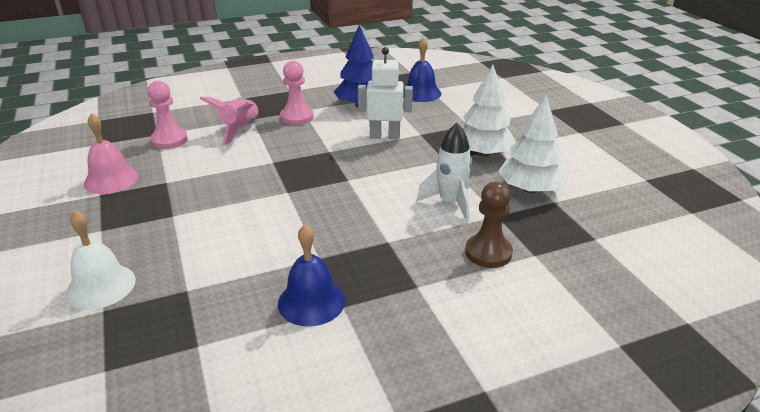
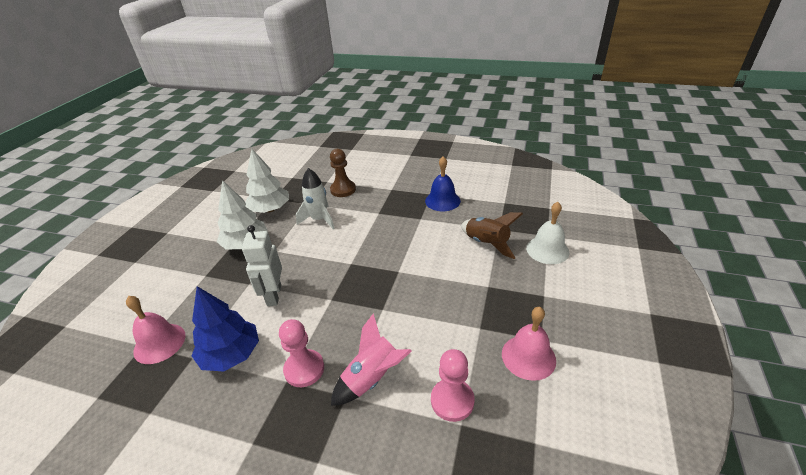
camera: 140 degrees left, 5 degrees up
white robot [358,47,413,139] -> white robot turned 45 degrees clockwise [242,225,282,306]
blue bell [403,37,441,102] -> pink bell [126,296,186,364]
none -> brown rocket [461,212,523,259]

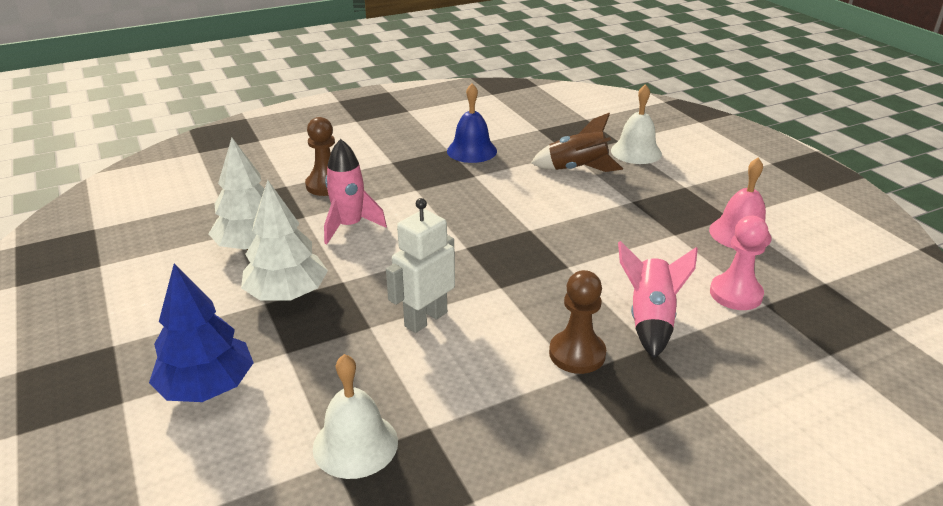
camera: 45 degrees left, 5 degrees down
pink bell [126,296,186,364] -> white bell [313,354,398,479]
blue tree [192,286,259,371] -> blue tree moved to [149,264,254,402]
white robot [242,225,282,306] -> white robot turned 90 degrees clockwise [386,198,455,333]
pink pawn [279,319,324,387] -> brown pawn [549,270,606,374]
white rocket [296,168,335,230] -> pink rocket [324,139,387,244]

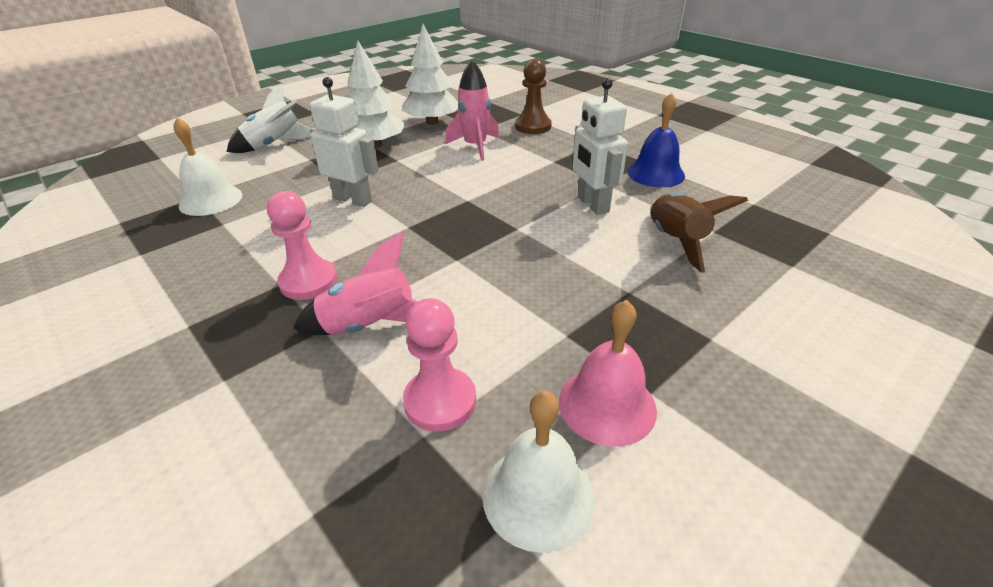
camera: 75 degrees right, 5 degrees up
blue tree [149,264,254,402] -> white rocket [227,84,311,153]
brown pawn [549,270,606,374] -> pink pawn [267,191,337,300]
white bell [611,84,662,164] -> white bell moved to [482,391,595,553]
none -> white robot [572,78,628,215]

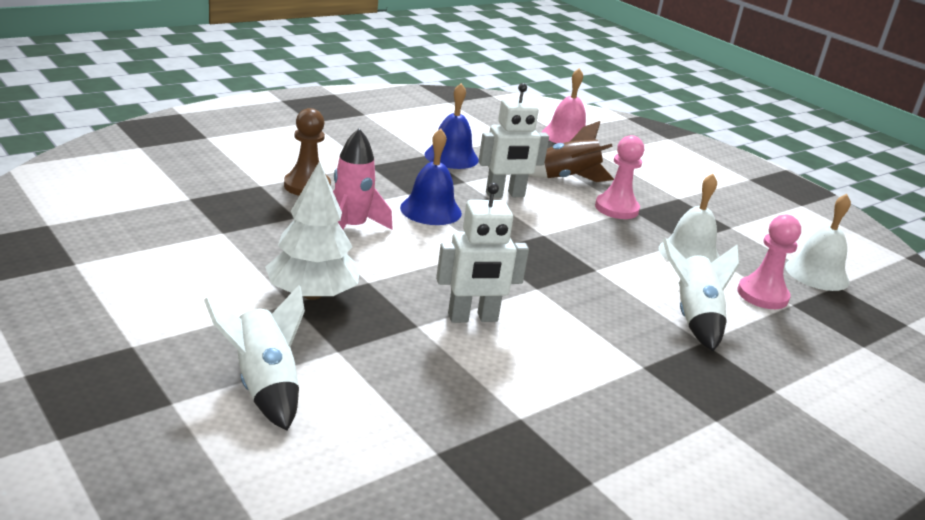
camera: 90 degrees left, 10 degrees down
white bell [174,117,242,216] -> white bell moved to [659,174,720,262]
pink pawn [267,191,337,300] -> pink pawn moved to [595,135,644,219]
pink rocket [293,232,417,335] -> white rocket [663,238,739,351]
white robot [310,77,379,207] -> white robot turned 135 degrees counterclockwise [436,183,529,323]
white tree [402,24,458,125] -> none
pink bell [559,300,657,447] -> pink bell moved to [542,68,586,143]
none -> blue bell [400,129,462,225]

